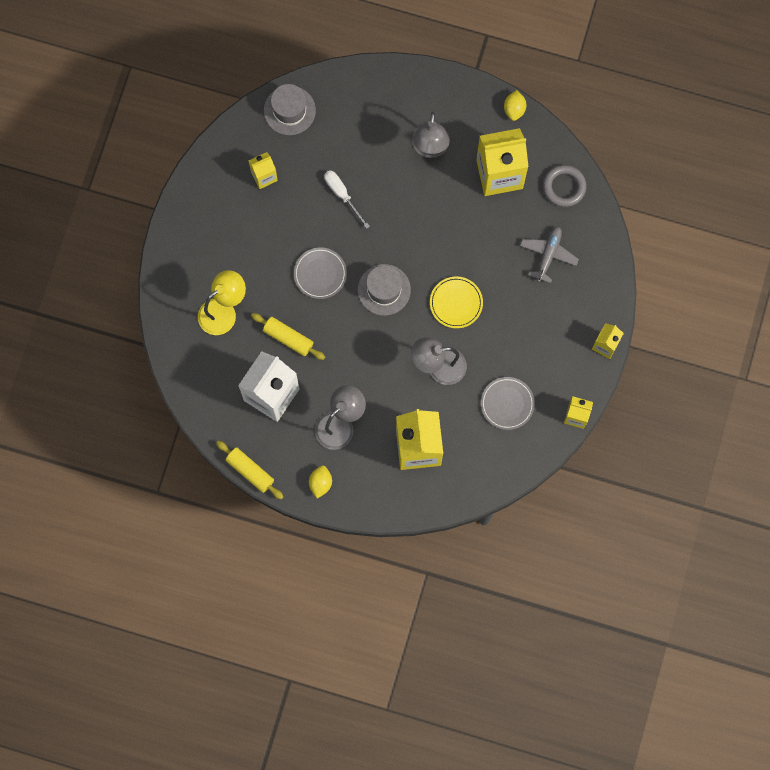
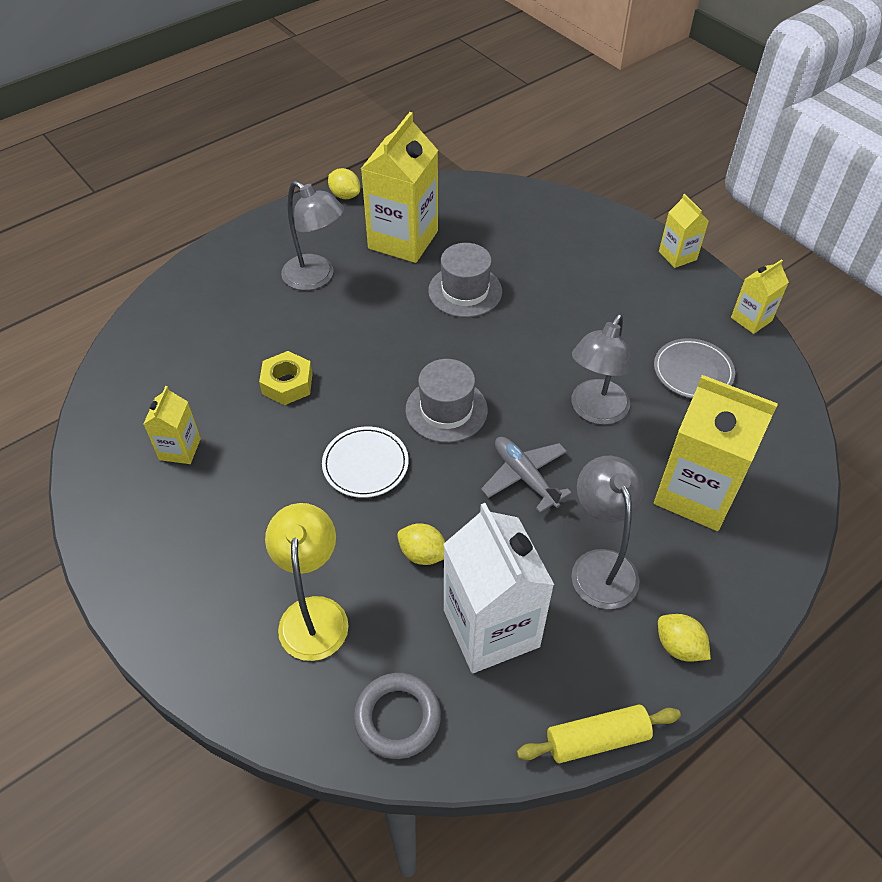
camera: 55 degrees left, 25 degrees down
yellow rolling pin [251,313,325,360] -> yellow lemon [397,523,445,565]
grey hat [264,84,316,135] -> grey hat moved to [428,243,502,318]
grey plate [294,248,347,299] -> white plate [322,427,409,498]
white screwdriver [324,170,370,229] -> yellow nut [259,351,313,405]
yellow plate [430,276,483,328] -> none
grey plane [520,227,579,283] -> grey plane moved to [481,437,572,513]
grey ring [543,165,587,207] -> grey ring moved to [354,673,441,759]

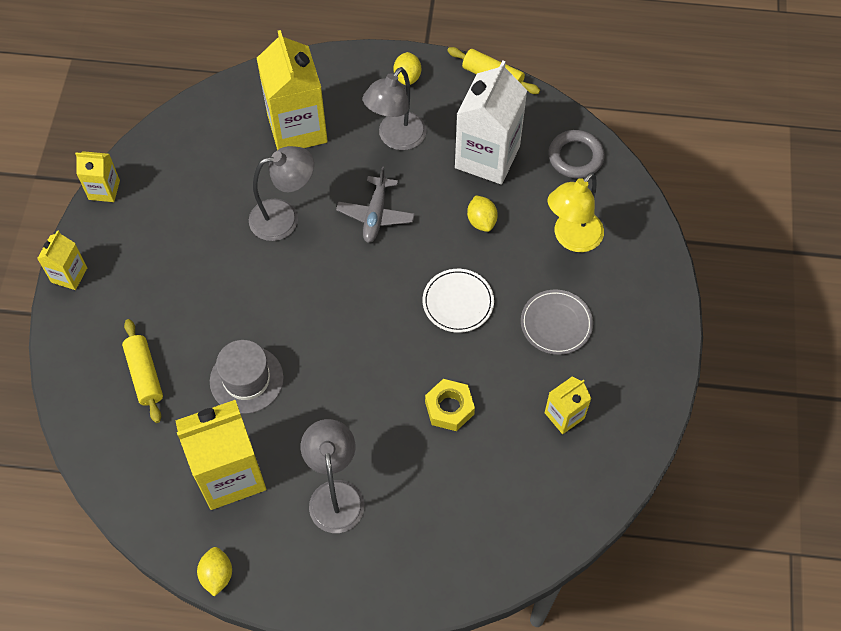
camera: 135 degrees left, 10 degrees up
grey hat [405,359,488,443] -> none
grey plate [654,338,735,398] -> grey plate moved to [521,289,593,355]
none -> yellow rolling pin [122,319,163,423]

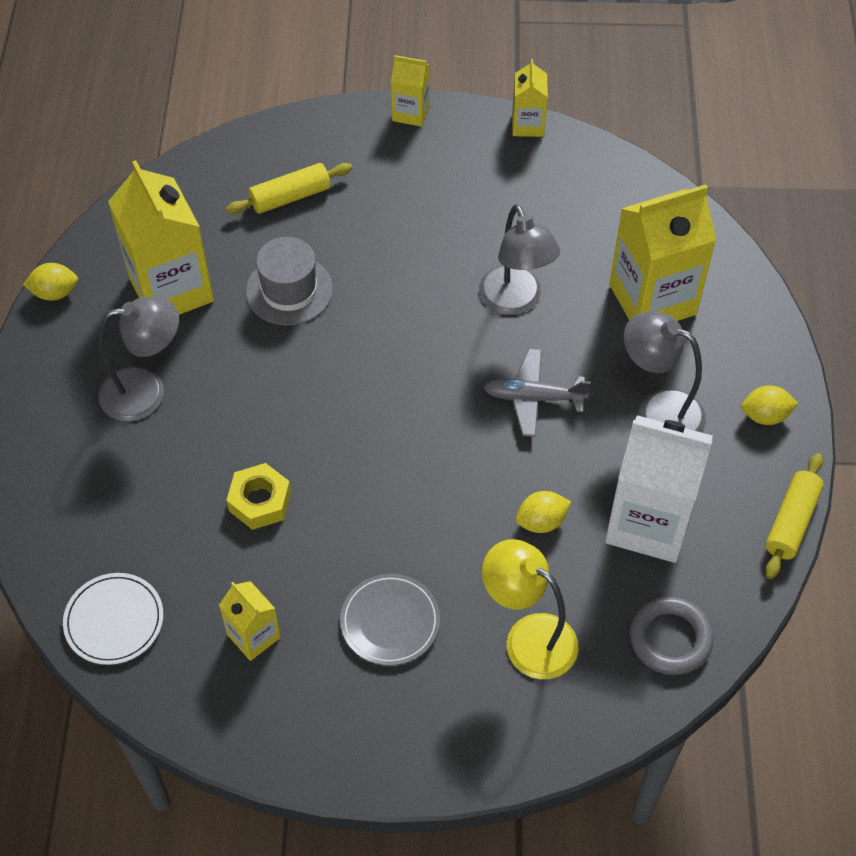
camera: 85 degrees right, 5 degrees down
white plate [423,269,494,333] -> white plate moved to [63,573,163,665]

